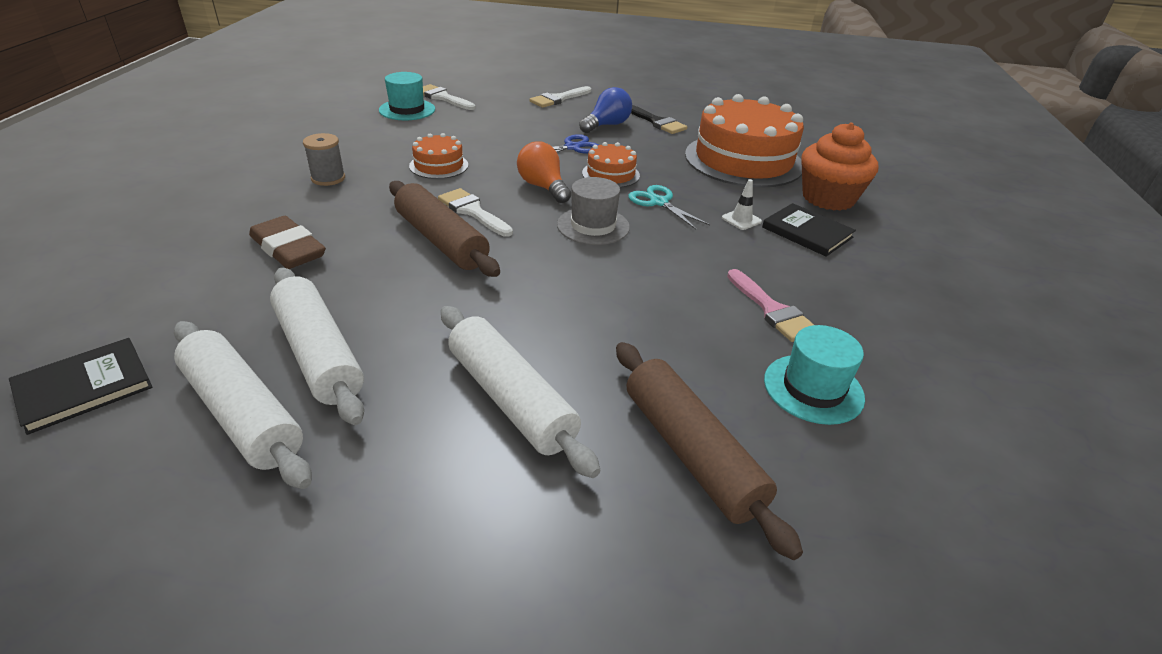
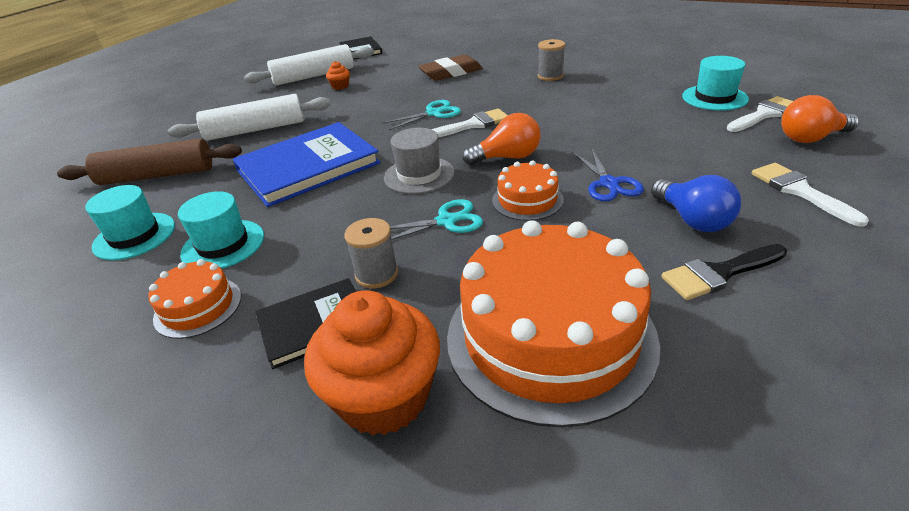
camera: 115 degrees right, 0 degrees up
white rolling pin [270,267,364,425] -> orange cupcake [326,61,350,90]
brown rolling pin [389,181,500,277] -> turquoise scissors [382,100,461,130]
orange cake [409,133,468,179] -> orange cake moved to [149,259,241,339]
white traffic cone [722,179,762,230] -> grey spool [344,218,398,288]
pink brush [727,269,814,342] -> turquoise hat [178,191,264,269]
none -> blue book [233,122,381,207]
none -> orange light bulb [781,95,859,143]

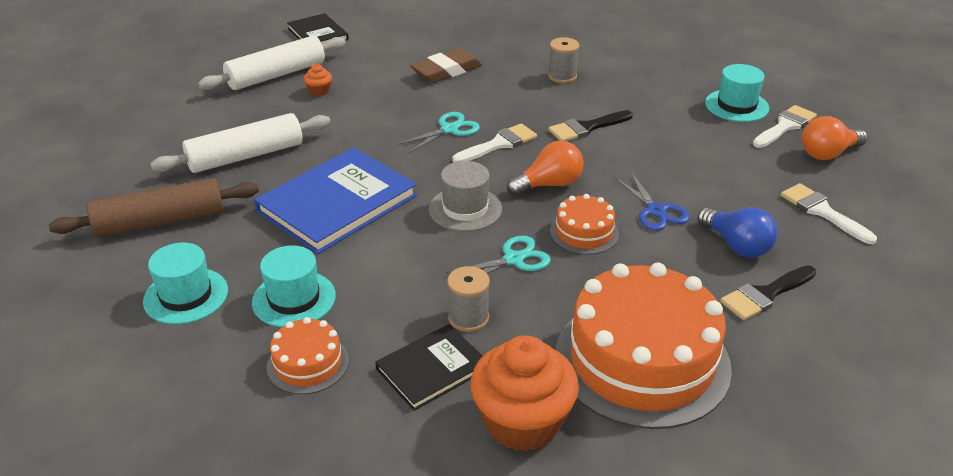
camera: 15 degrees left, 0 degrees up
none -> black brush [549,110,633,141]

